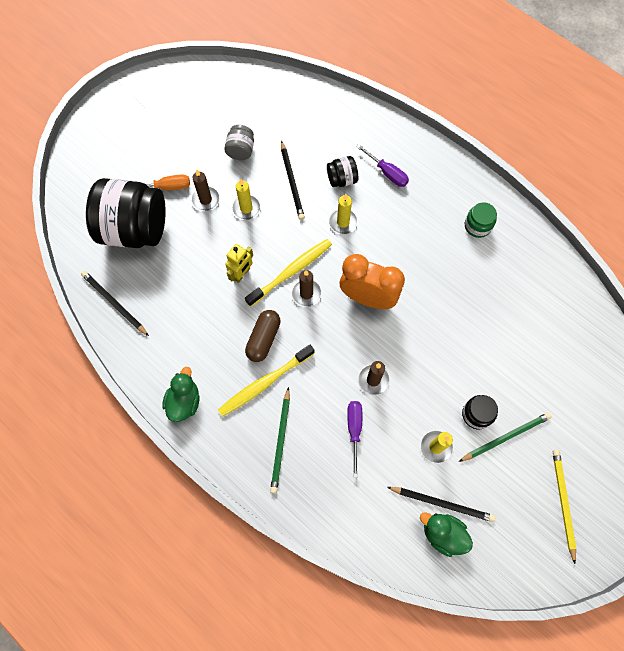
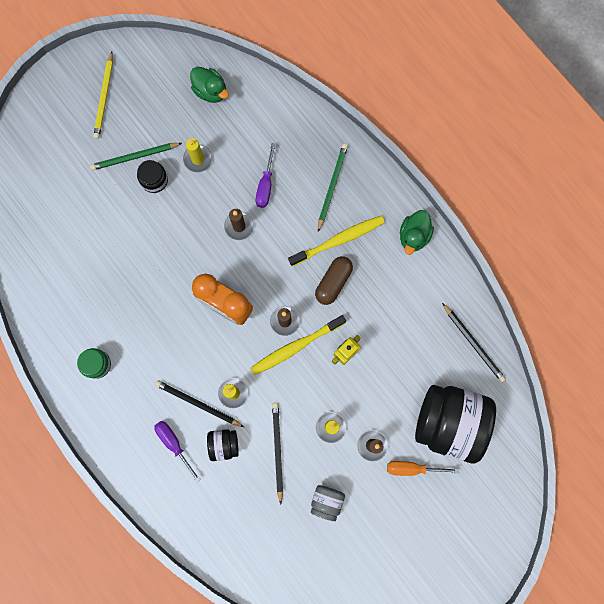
camera: 170 degrees left, 10 degrees up
black pencil [387,487,495,522] -> black pencil moved to [155,380,244,427]

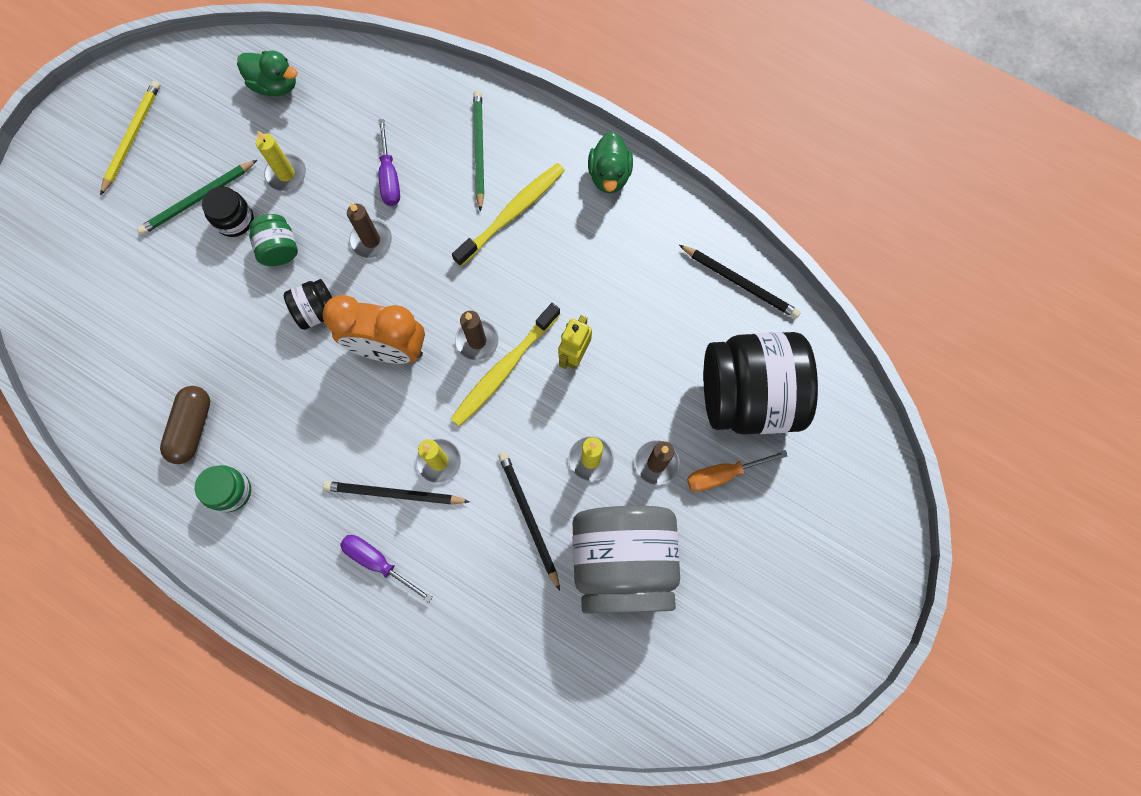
camera: 20 degrees left, 5 degrees down
yellow pencil [93,51,113,139] -> yellow pencil turned 150 degrees counterclockwise [100,81,160,196]
black jar [207,429,239,461] -> black jar moved to [284,279,332,330]
grey jar [311,485,345,521] -> grey jar [572,506,680,614], size x2.24
brown capsule [315,256,353,305] -> brown capsule moved to [160,386,210,464]
none -> green jar [249,214,298,266]

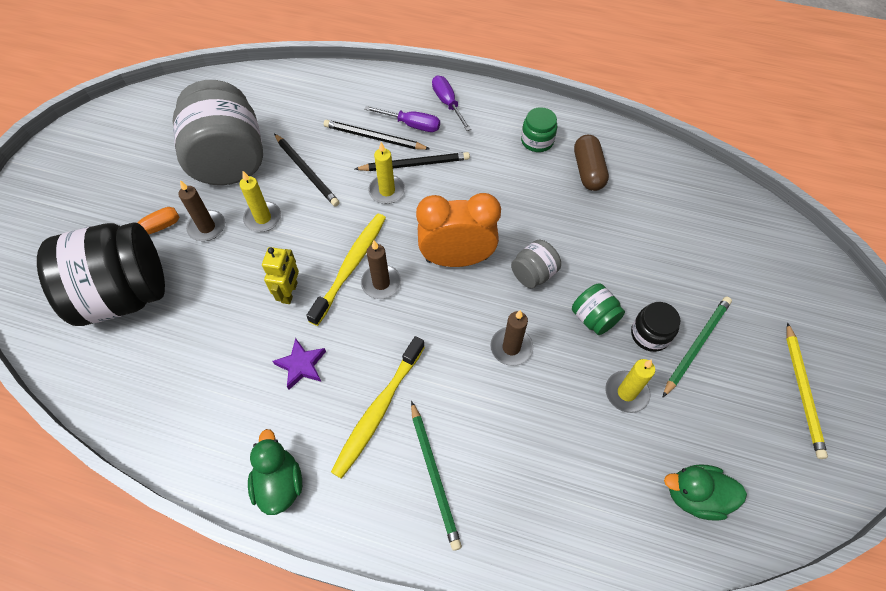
camera: 165 degrees right, 15 degrees down
black jar [284,279,332,330] -> grey jar [511,240,561,288]
purple screwdriver [378,119,400,206] -> purple screwdriver moved to [432,76,471,131]
black pencil [679,245,801,319] -> black pencil moved to [324,120,430,150]
none -> purple star [273,338,326,390]

